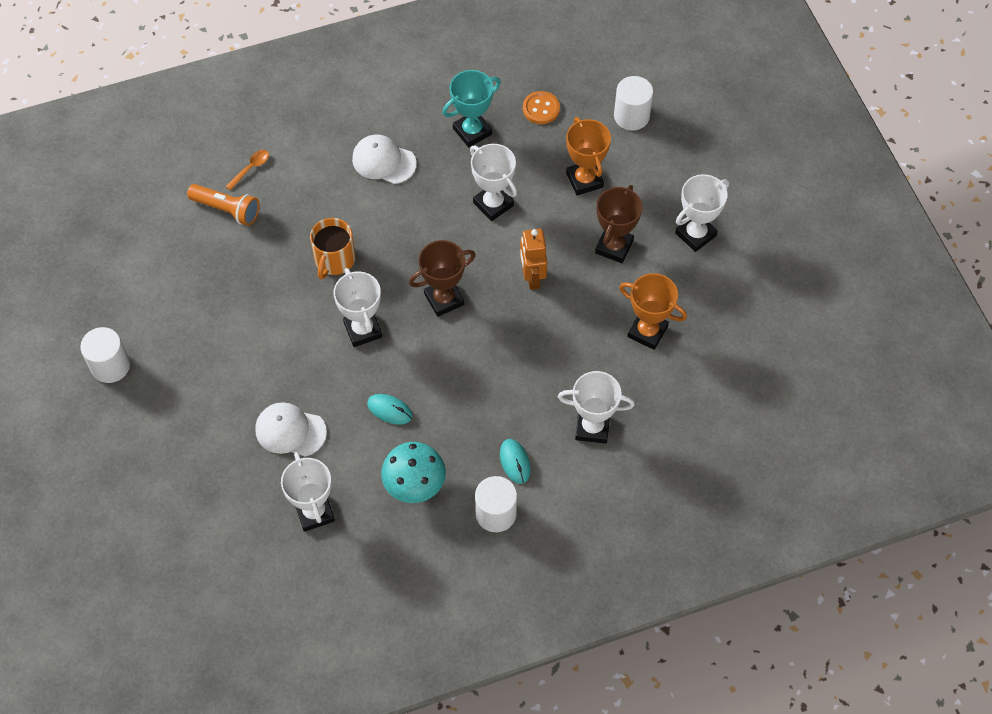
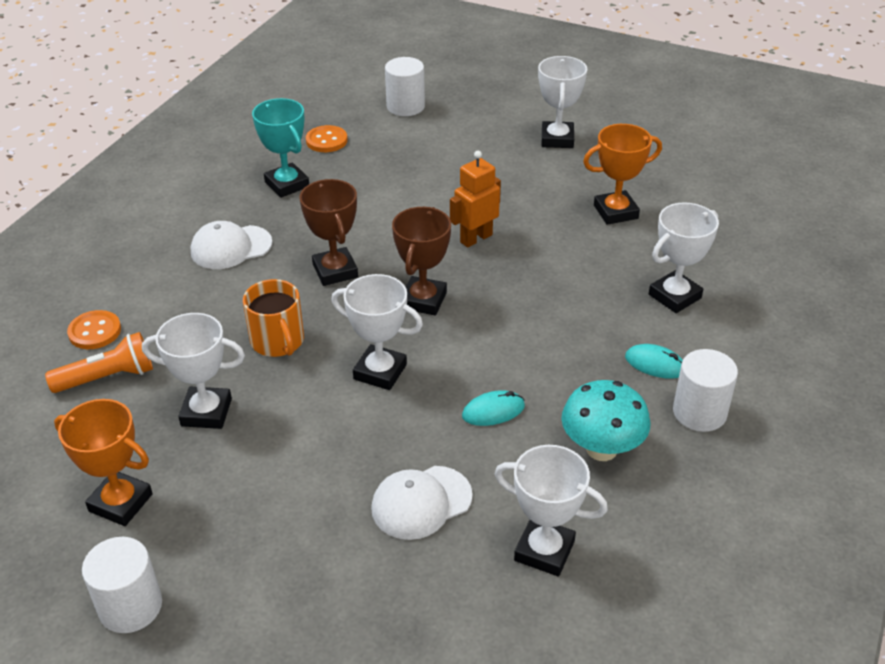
camera: 45 degrees left, 20 degrees down
orange spoon [225,150,269,190] -> orange button [67,310,121,349]
turquoise trophy [442,70,501,147] -> turquoise trophy turned 45 degrees counterclockwise [252,98,309,198]
white trophy [470,144,517,221] -> white trophy moved to [142,313,245,429]
orange robot [520,229,547,290] -> orange robot turned 105 degrees clockwise [450,151,501,248]
orange trophy [566,117,611,195] -> orange trophy moved to [54,399,153,526]
brown trophy [595,185,642,263] -> brown trophy moved to [300,179,358,286]

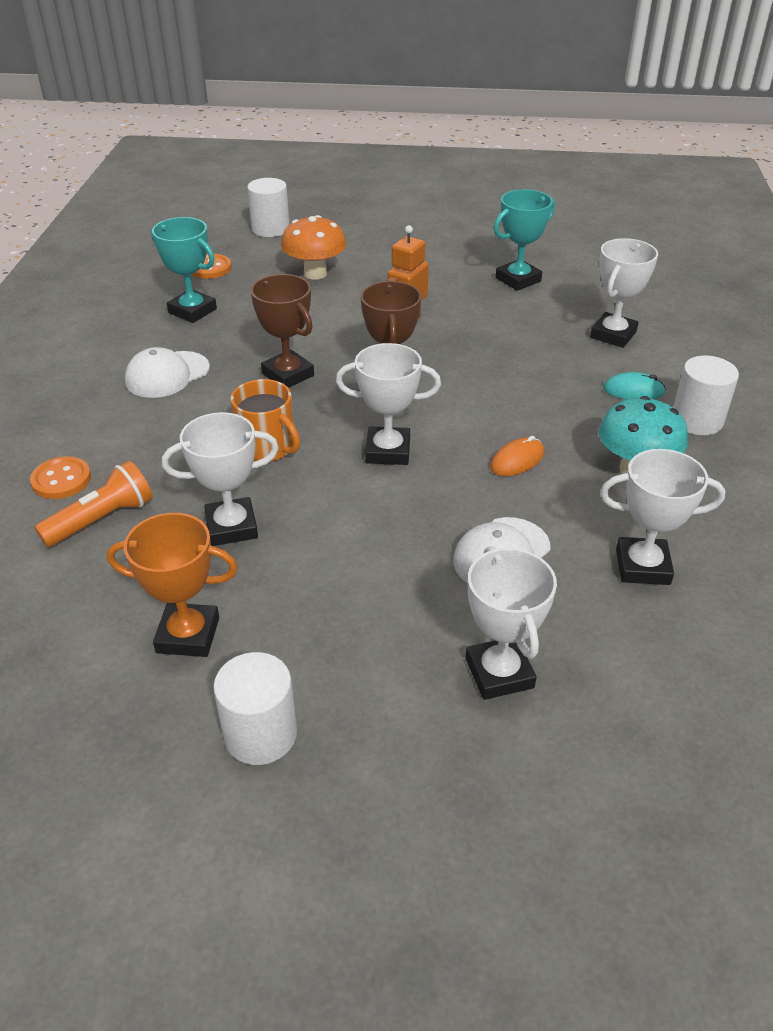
camera: 20 degrees left, 0 degrees up
turquoise mouse [462,390,525,426] -> orange mouse [490,436,544,476]
white trophy [538,56,587,148] -> white trophy moved to [466,546,557,700]
orange trophy [583,124,662,225] -> turquoise trophy [494,189,555,291]
none -> orange mushroom [281,215,346,280]

